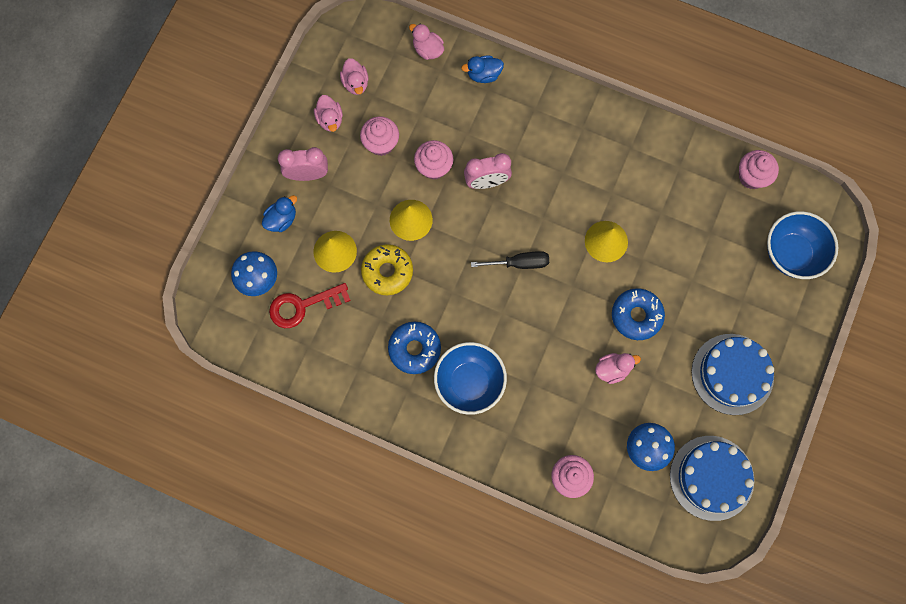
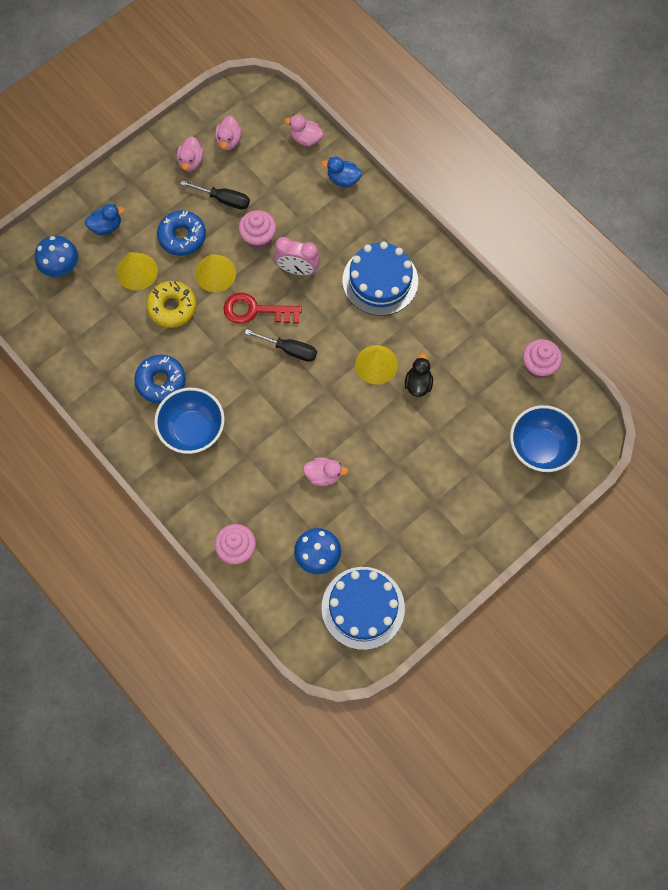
camera: 25 degrees right, 5 degrees down
red key [269,283,351,328] -> red key moved to [224,293,302,324]
pink clock [278,147,328,181] -> none
pink cupcake [360,116,399,156] -> black screwdriver [180,180,250,210]
pink duck [409,24,444,60] -> pink duck turned 45 degrees counterclockwise [284,115,323,146]
blue donut [612,288,665,340] -> blue donut moved to [157,210,206,256]
blue cake [691,334,774,415] -> blue cake moved to [343,242,418,316]
none -> black duck [405,353,433,397]

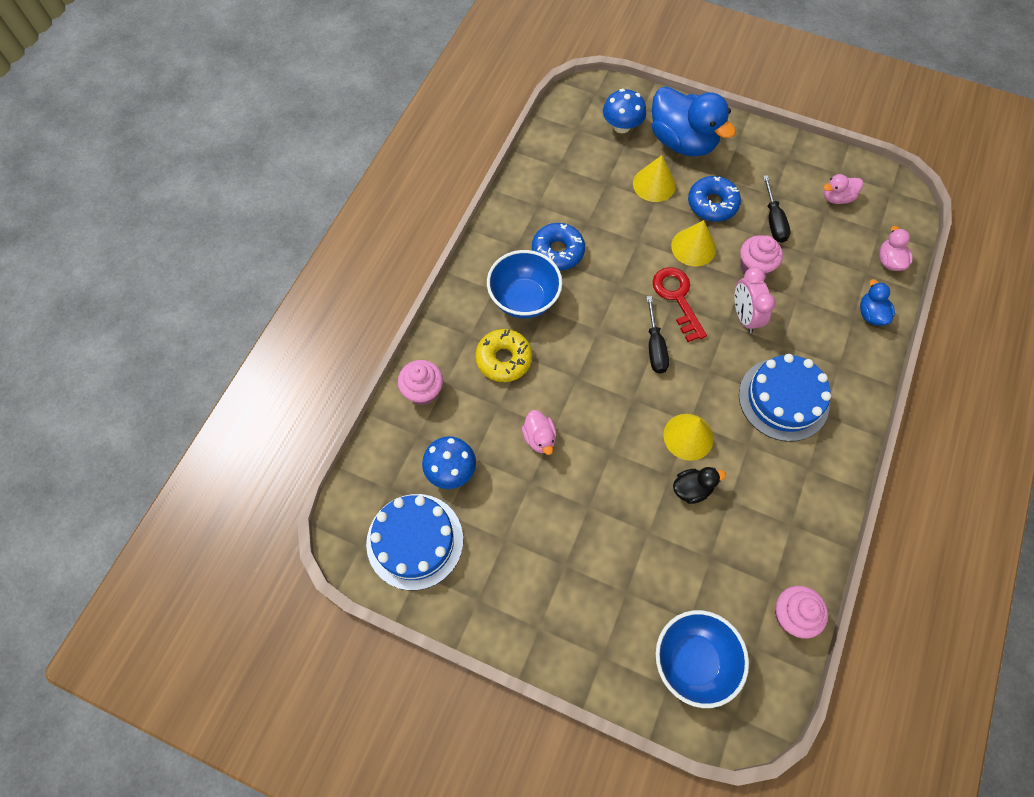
camera: 65 degrees right, 5 degrees down
blue duck [85,204,125,235] -> blue duck [652,86,736,156], size x2.16
yellow donut [146,281,196,328] -> yellow donut moved to [475,329,532,382]
pink duck [177,136,204,172] -> none

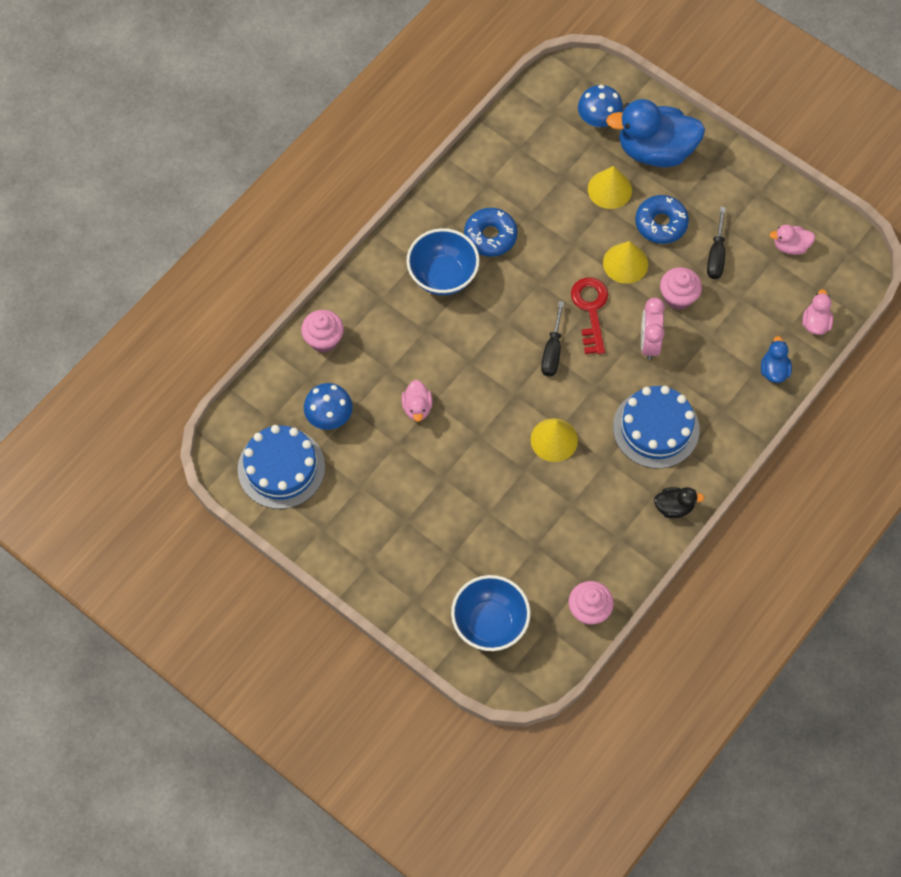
camera: 15 degrees right, 0 degrees up
yellow donut [475,329,532,382] -> none
blue duck [652,86,736,156] -> blue duck turned 120 degrees clockwise [606,99,705,167]
black duck [673,467,726,504] -> black duck moved to [654,487,705,518]

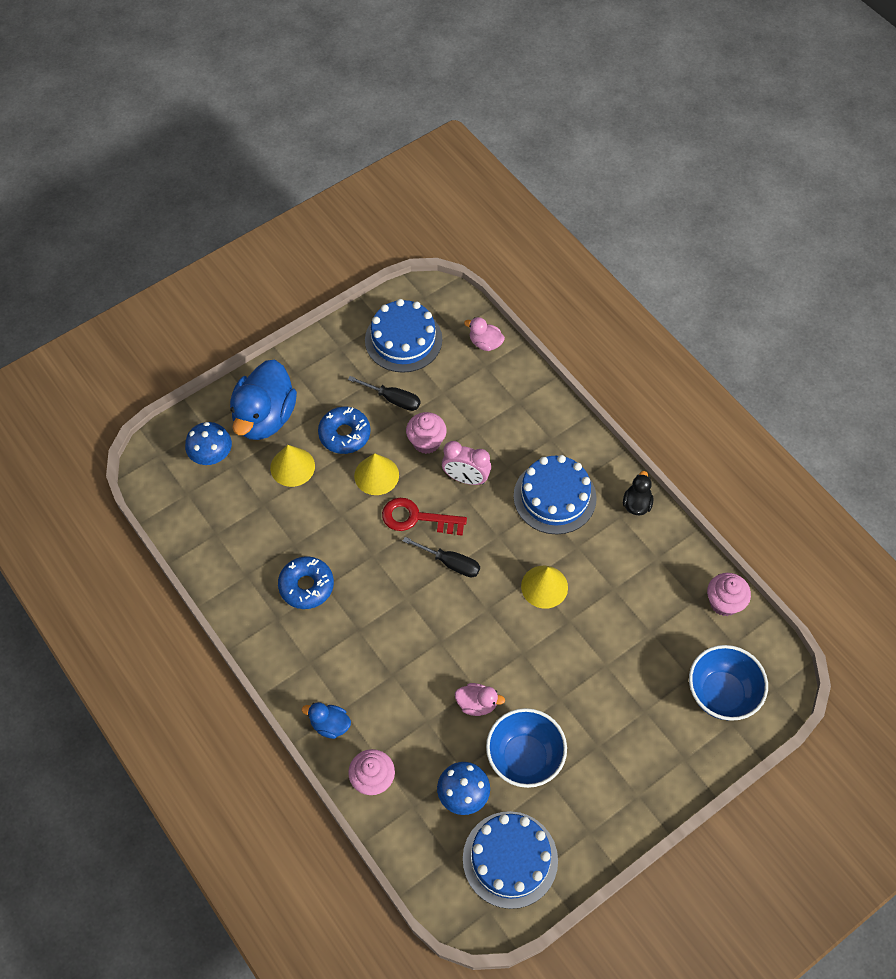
camera: 75 degrees left, 5 degrees down
blue bowl [406,228,480,295] -> blue bowl moved to [486,708,567,788]
blue duck [761,336,792,383] -> blue duck moved to [302,702,351,739]
pink duck [770,224,815,255] -> blue cake [365,299,442,373]

